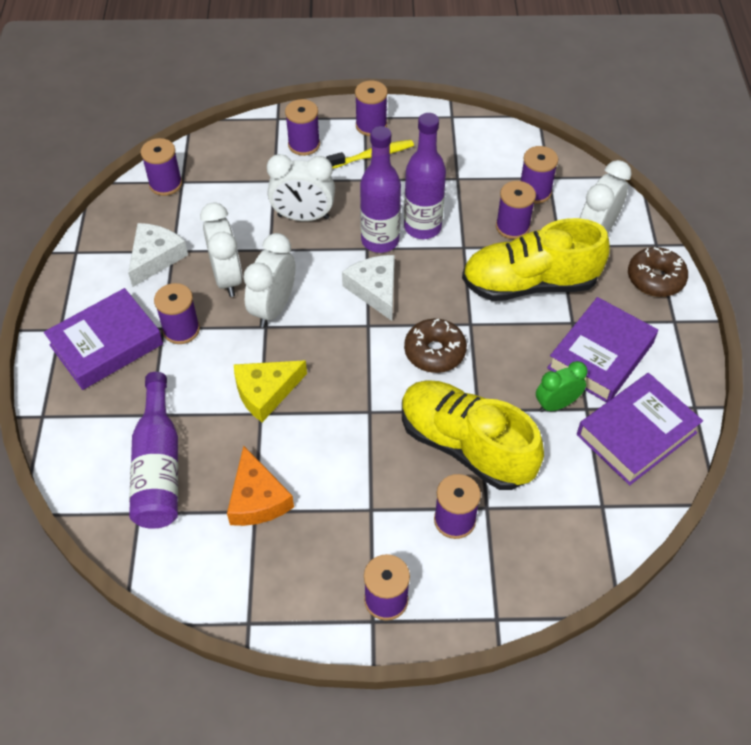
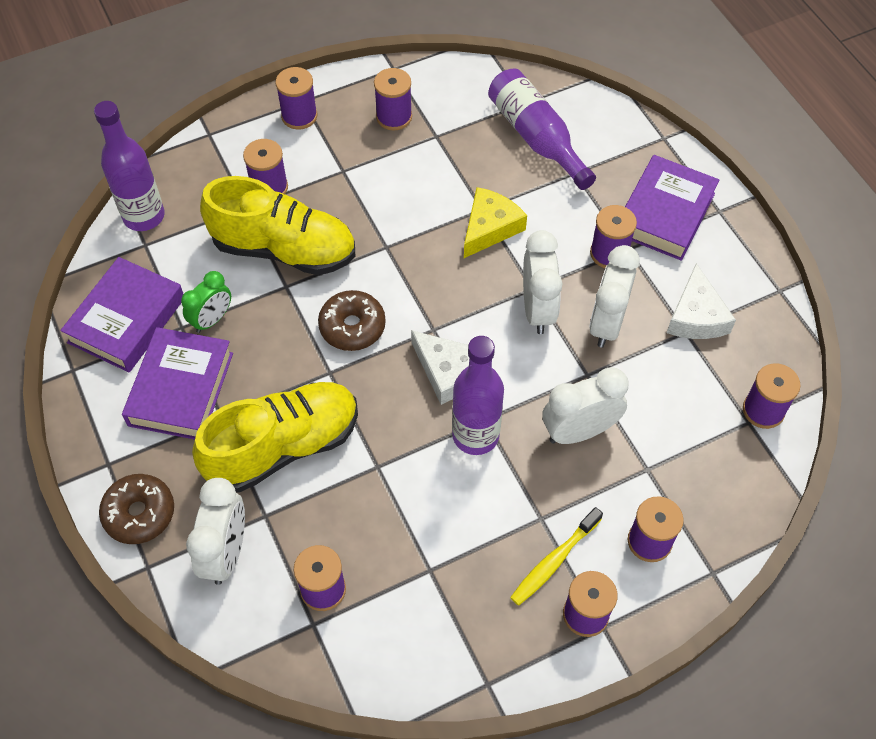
camera: 155 degrees right, 5 degrees up
white clock [200,202,243,297] -> white clock turned 60 degrees clockwise [589,245,640,348]
orange cheese [227,446,294,526] -> none
purple bottle [404,113,446,239] -> purple bottle moved to [94,101,165,231]
purple spool [496,181,536,239] -> purple spool moved to [374,68,412,130]

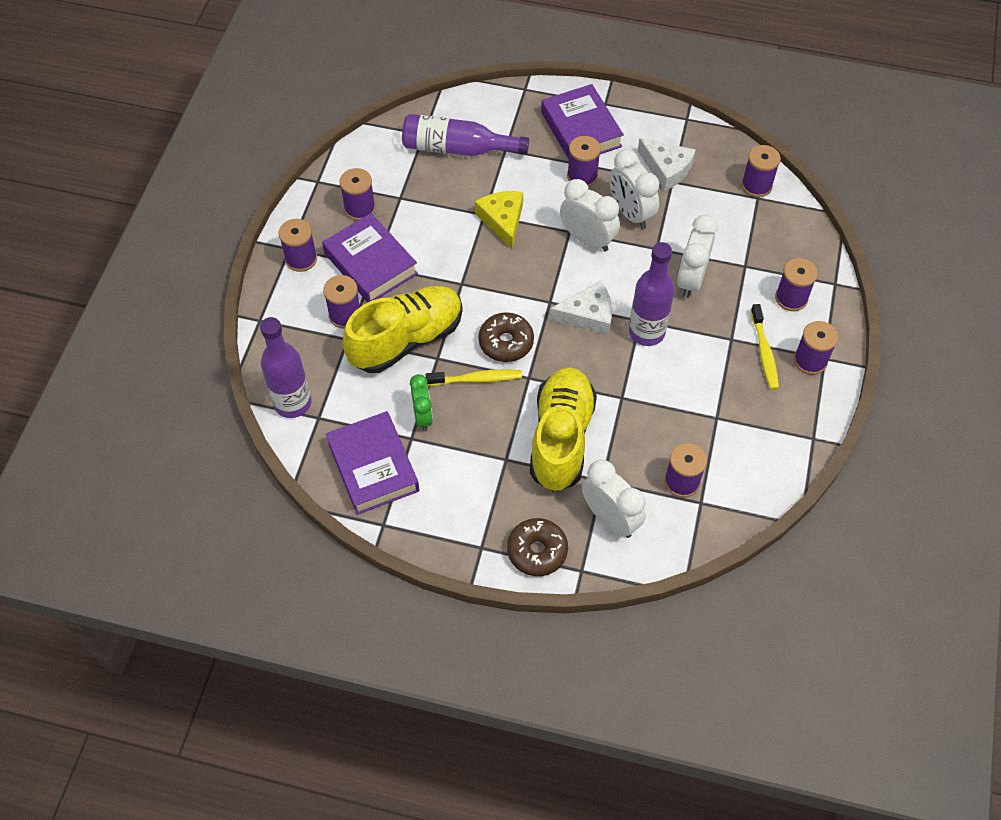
camera: 50 degrees left, 0 degrees up
purple book [122,327,233,440] -> purple book moved to [322,213,418,303]
none -> yellow toothbrush [426,369,522,386]

